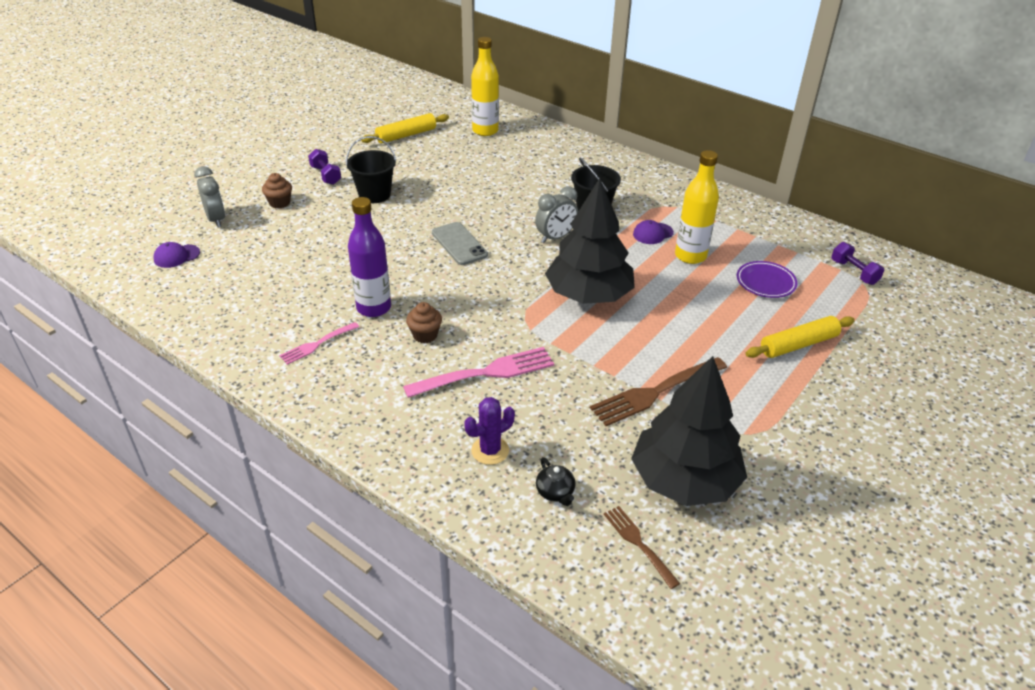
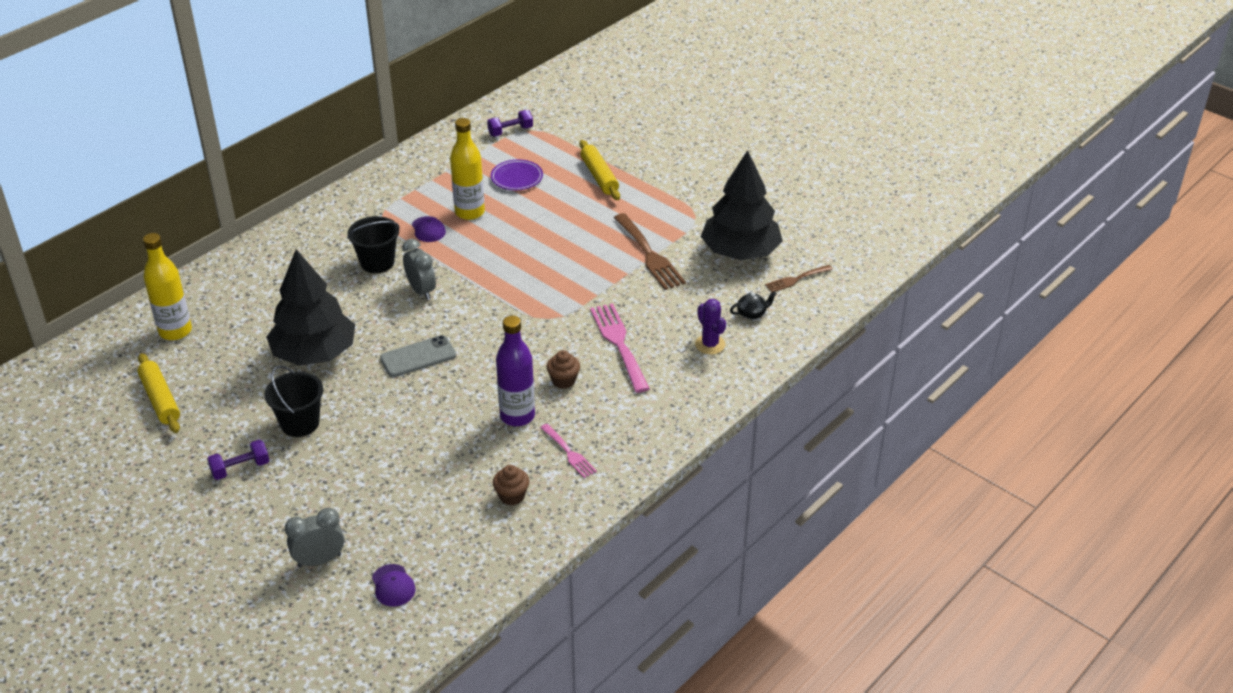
camera: 85 degrees left, 0 degrees up
brown cupcake [262,173,292,209] -> brown cupcake moved to [493,465,529,505]
black tree [545,178,635,304] -> black tree moved to [266,249,355,366]

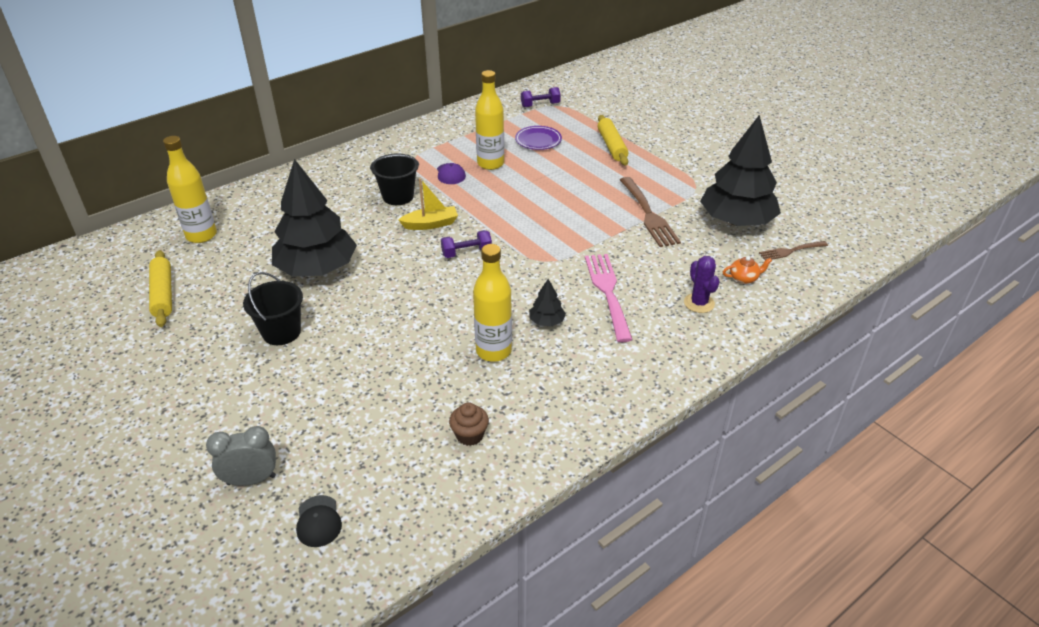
camera: 10 degrees right, 0 degrees up
purple dumbbell [207,440,269,480] -> purple dumbbell moved to [441,230,492,258]
purple cap [372,564,416,607] -> black cap [296,495,342,547]
grey phone [380,335,456,377] -> none
grey clock [402,239,436,300] -> yellow boat [398,178,458,230]
purple bottle [496,316,535,426] -> yellow bottle [473,244,512,362]
pink fork [540,424,597,478] -> none
brown cupcake [546,350,580,389] -> black tree [529,279,566,327]
black teapot [730,291,777,319] -> orange teapot [723,256,772,284]

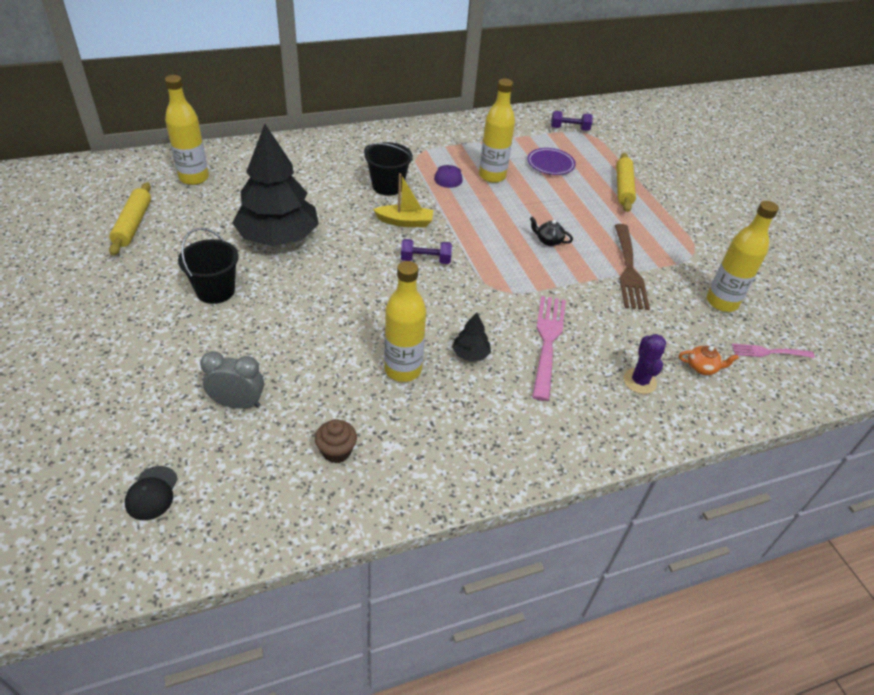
camera: 15 degrees right, 5 degrees up
grey clock [206,426,276,486] -> grey clock moved to [200,351,264,409]
black tree [700,115,781,226] -> yellow bottle [707,201,779,312]
brown fork [759,241,828,260] -> pink fork [731,344,815,358]
none -> black teapot [530,217,573,246]

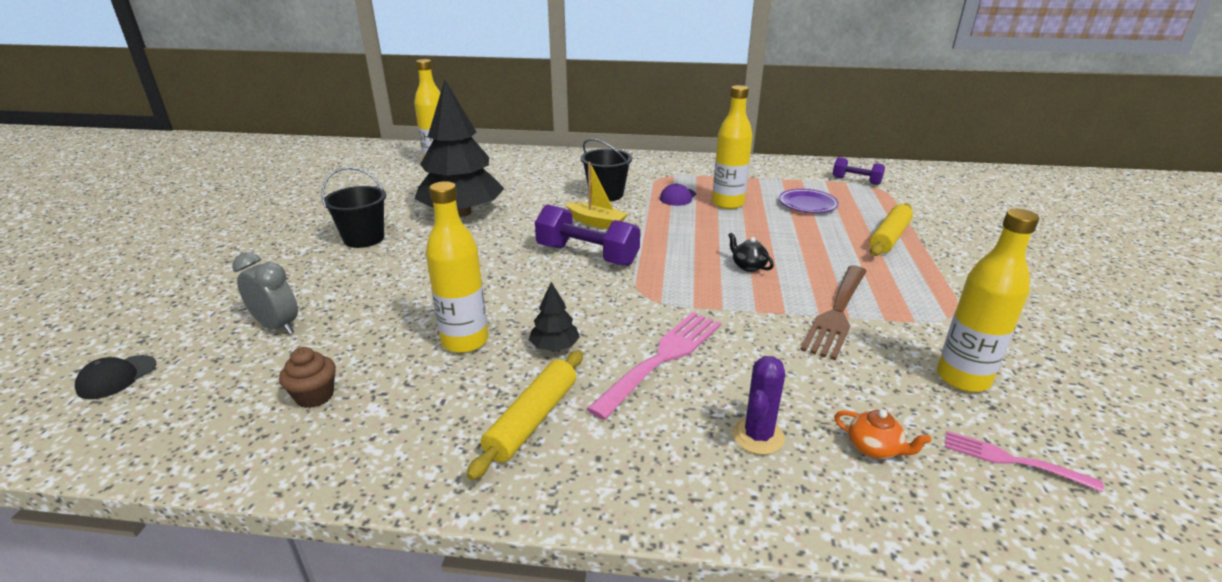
camera: 30 degrees right, 15 degrees down
yellow rolling pin [109,182,151,255] -> yellow rolling pin moved to [467,350,583,480]
purple dumbbell [401,239,452,264] -> purple dumbbell [535,204,640,266], size x1.72

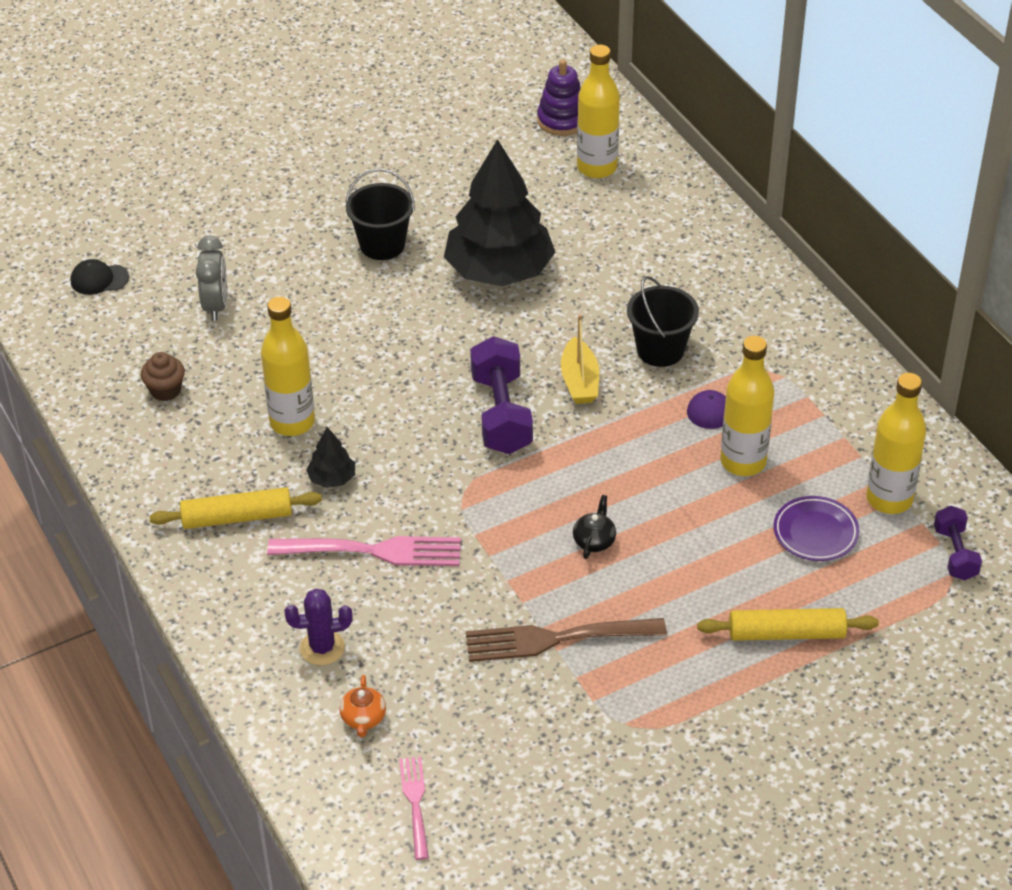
camera: 55 degrees right, 15 degrees up
yellow bottle [937,209,1039,392] -> yellow bottle moved to [866,373,926,514]
none -> purple stacking toy [537,59,581,136]

